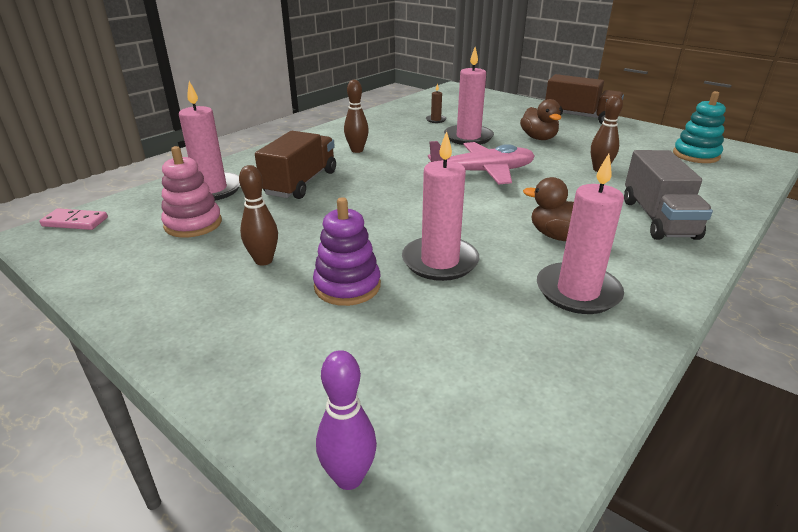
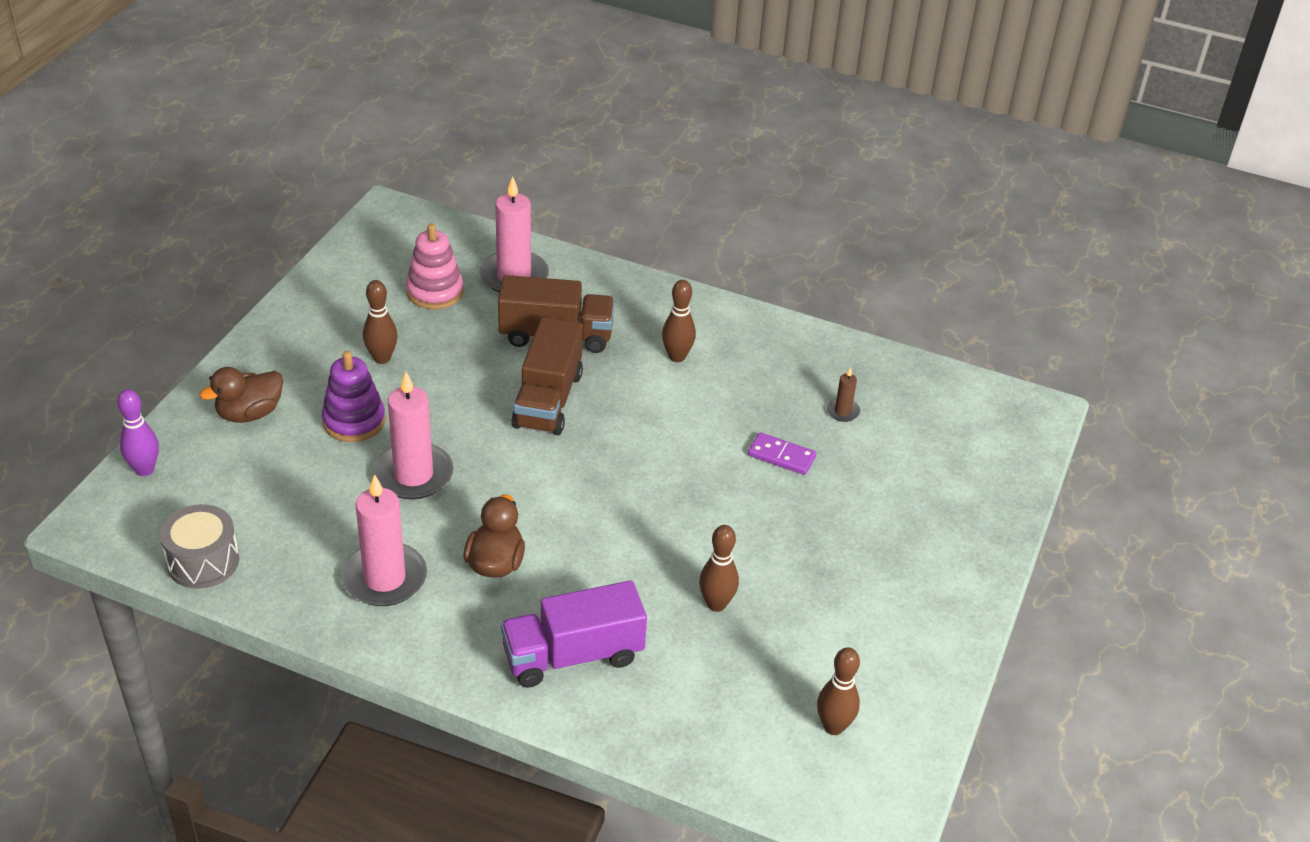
camera: 70 degrees right, 10 degrees up
pink domino [40,209,108,230] -> none
pink plane [428,141,535,185] -> none
pink candle [444,47,494,145] -> purple domino [748,432,816,475]
brown duck [520,99,562,140] -> brown duck moved to [199,367,283,423]
brown truck [545,74,624,124] -> brown truck moved to [511,317,583,435]
grey truck [624,150,713,240] -> purple truck [501,580,647,688]
turquoise stacking toy [673,91,726,163] -> brown bowling pin [817,647,860,735]
none -> grey drum [160,504,239,589]

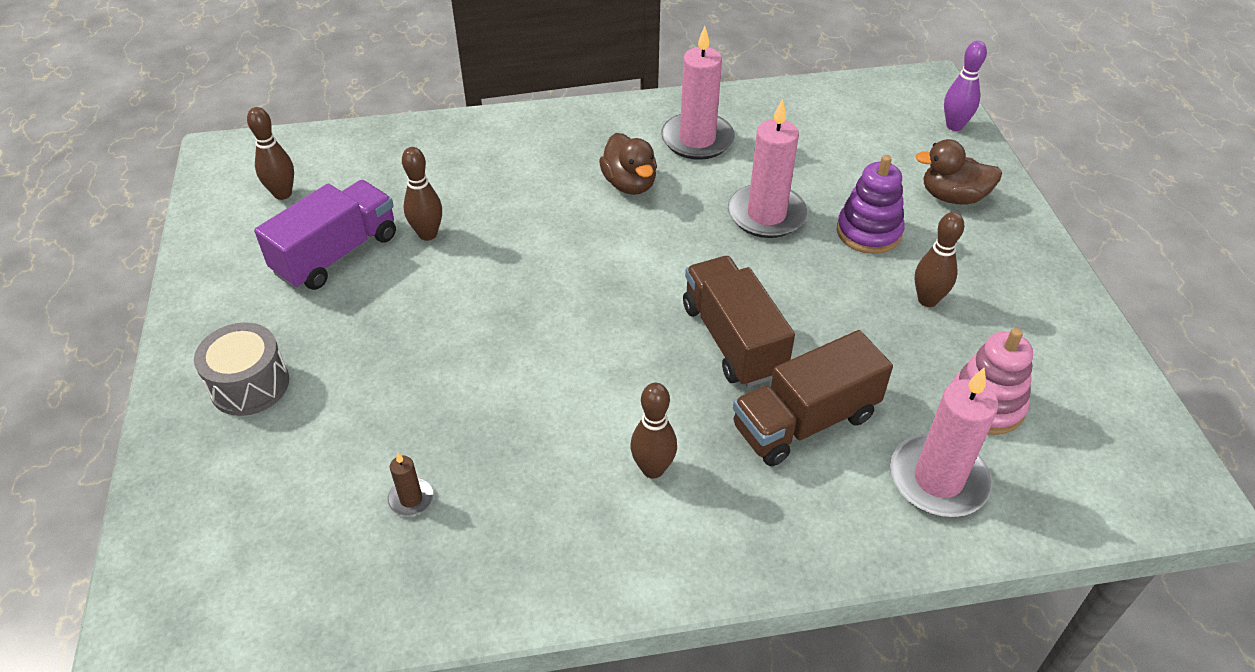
camera: 150 degrees right, 5 degrees up
grey drum [160,504,239,589] -> grey drum moved to [194,322,289,416]
brown duck [199,367,283,423] -> brown duck turned 105 degrees counterclockwise [915,139,1002,205]
purple truck [501,580,647,688] -> purple truck moved to [254,180,396,290]
purple domino [748,432,816,475] -> none

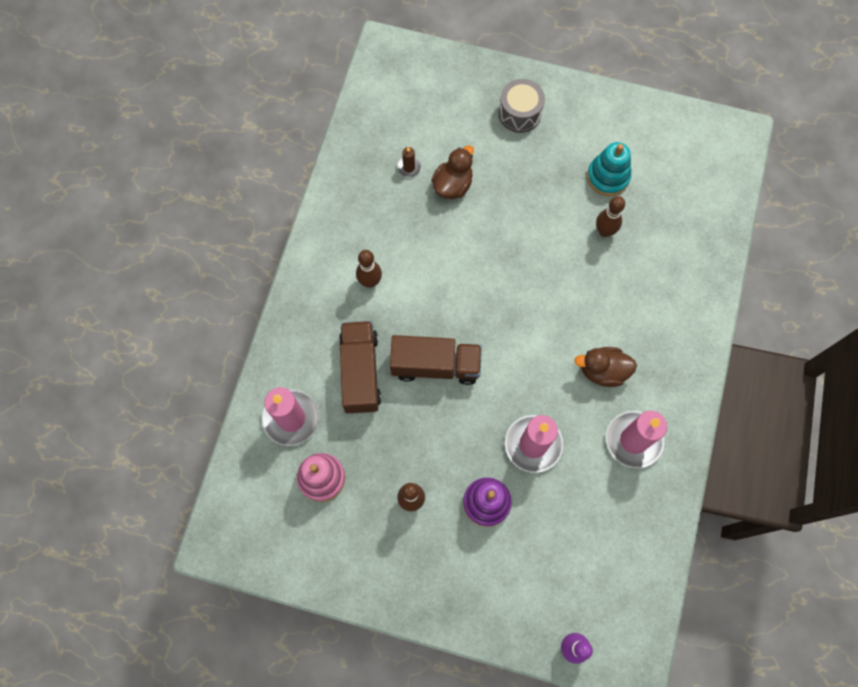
camera: 115 degrees right, 25 degrees up
brown bowling pin [247,107,294,200] -> none
purple truck [254,180,396,290] -> turquoise stacking toy [587,142,631,196]
brown duck [915,139,1002,205] -> brown duck moved to [432,145,474,199]

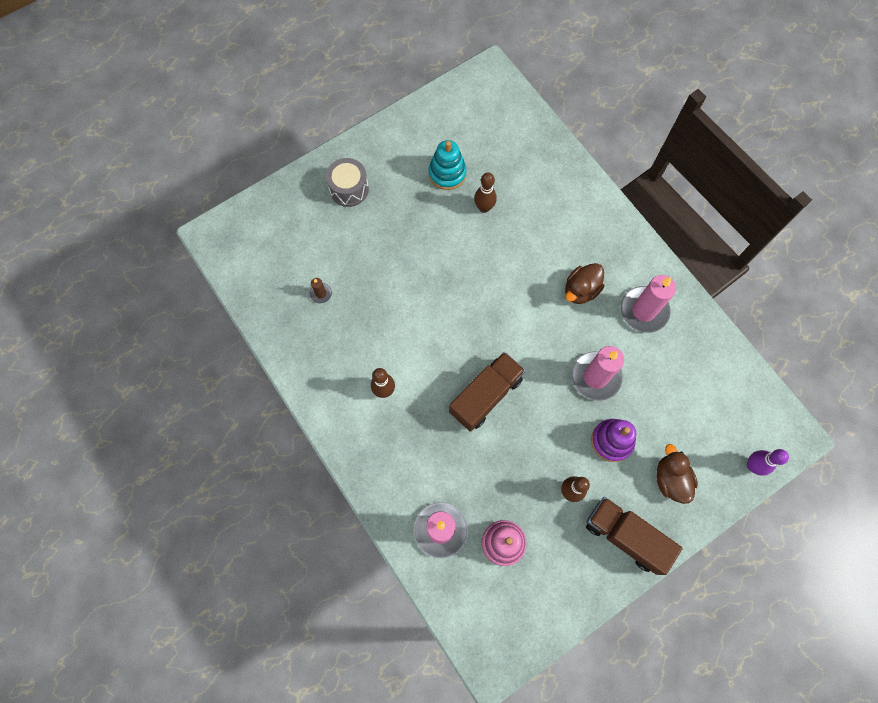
camera: 50 degrees left, 0 degrees up
brown truck [339,321,381,414] -> brown truck moved to [586,497,683,575]
brown duck [432,145,474,199] -> brown duck moved to [656,444,698,504]

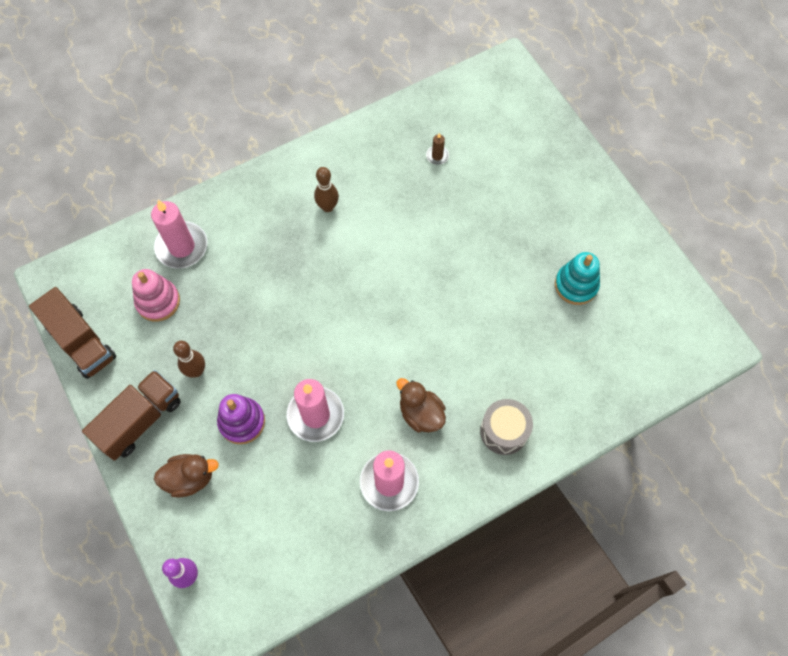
camera: 95 degrees right, 5 degrees down
grey drum [326,158,369,207] -> grey drum moved to [480,399,533,455]
brown truck [449,352,525,432] -> brown truck moved to [29,287,116,379]
brown bowling pin [474,172,497,213] -> none

